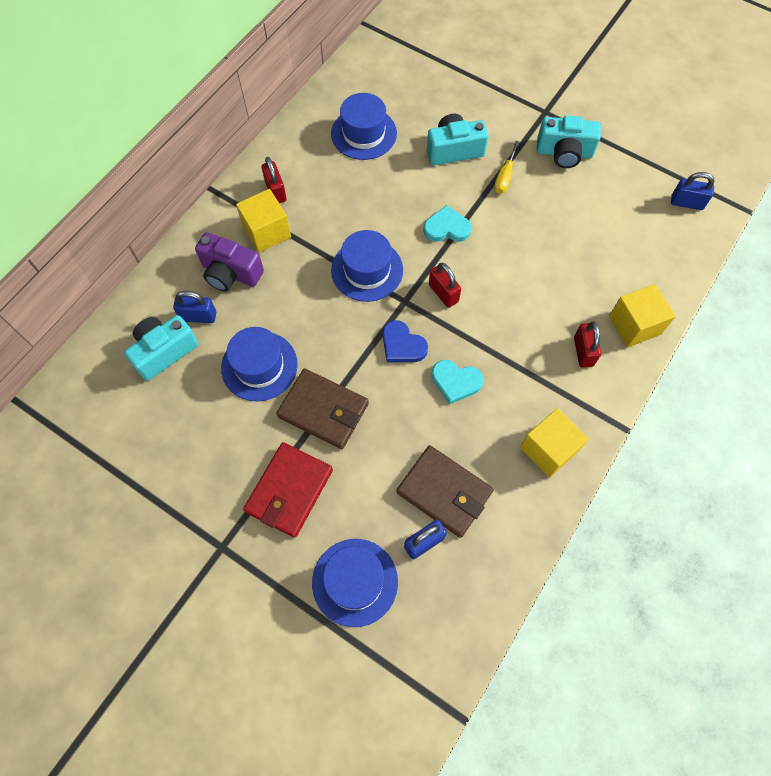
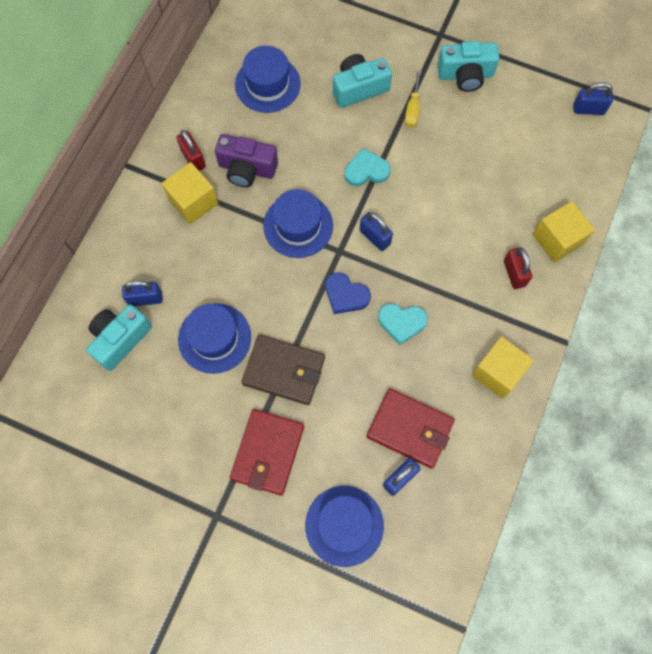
camera: 10 degrees left, 5 degrees up
purple camera [195,232,264,292] -> purple camera moved to [215,134,278,187]
brown wallet [397,445,494,538] -> red wallet [366,388,455,469]
red padlock [429,263,461,308] -> blue padlock [359,212,393,251]

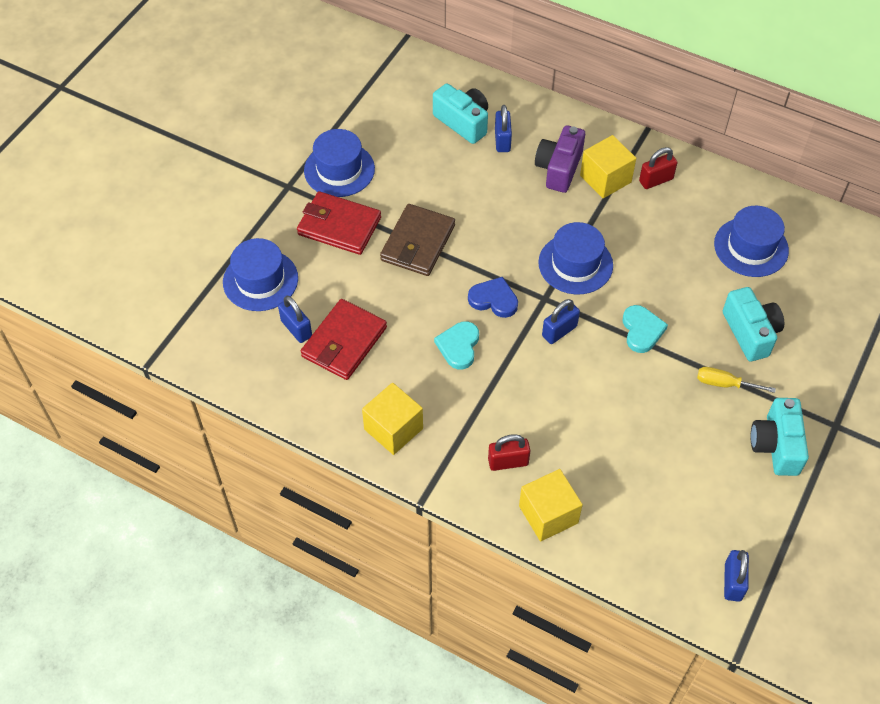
camera: 95 degrees right, 15 degrees down
blue hat [178,303,251,374] -> blue hat moved to [304,129,375,197]
purple camera [215,134,278,187] -> purple camera moved to [535,125,585,193]
blue heart [325,272,371,314] -> blue heart turned 75 degrees clockwise [468,277,518,318]

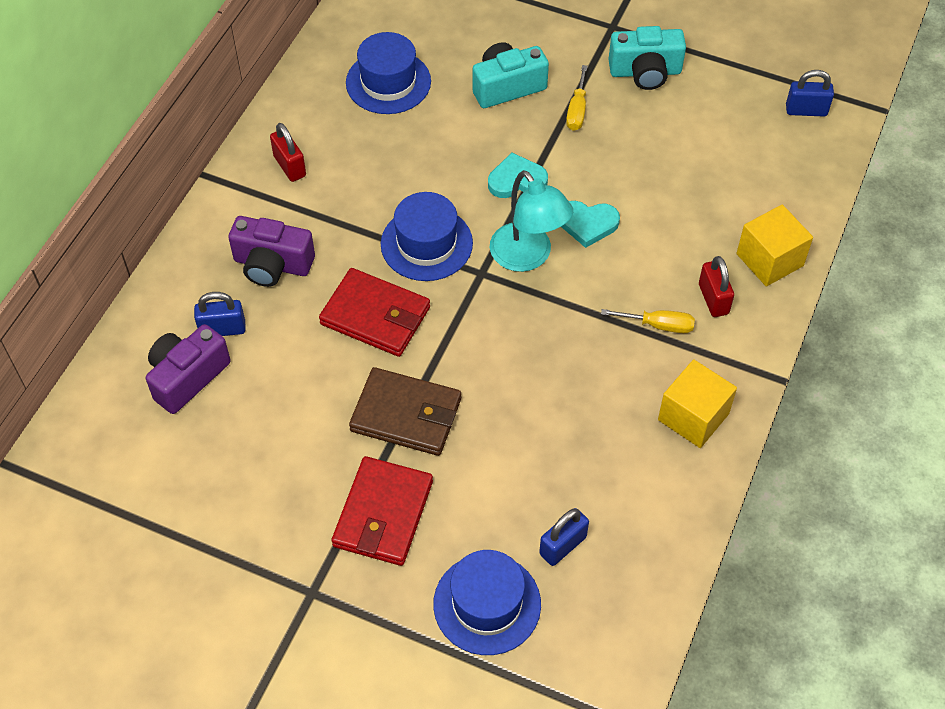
camera: 95 degrees left, 0 degrees up
red wallet [301,299,387,380] -> red wallet moved to [319,268,430,357]
blue hat [304,129,375,197] -> none
turquoise camera [433,83,488,144] -> purple camera [146,324,230,414]
turquoise heart [434,321,479,370] -> turquoise heart moved to [561,201,620,248]
blue heart [468,277,518,318] -> none
blue padlock [542,299,580,344] -> turquoise lamp [490,170,573,272]
yellow cube [580,135,636,198] -> none
none -> yellow screwdriver [601,309,695,333]

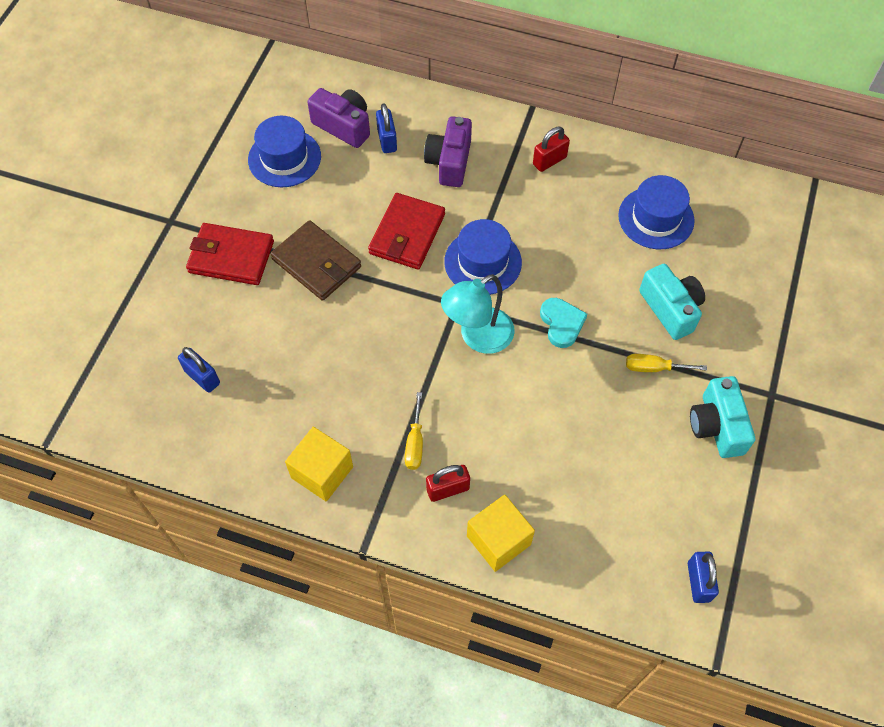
camera: 85 degrees right, 5 degrees up
brown wallet [349,367,461,456] -> brown wallet turned 60 degrees counterclockwise [271,220,361,301]
blue hat [433,550,541,655] -> blue hat moved to [248,116,321,187]
turquoise heart [561,201,620,248] -> none

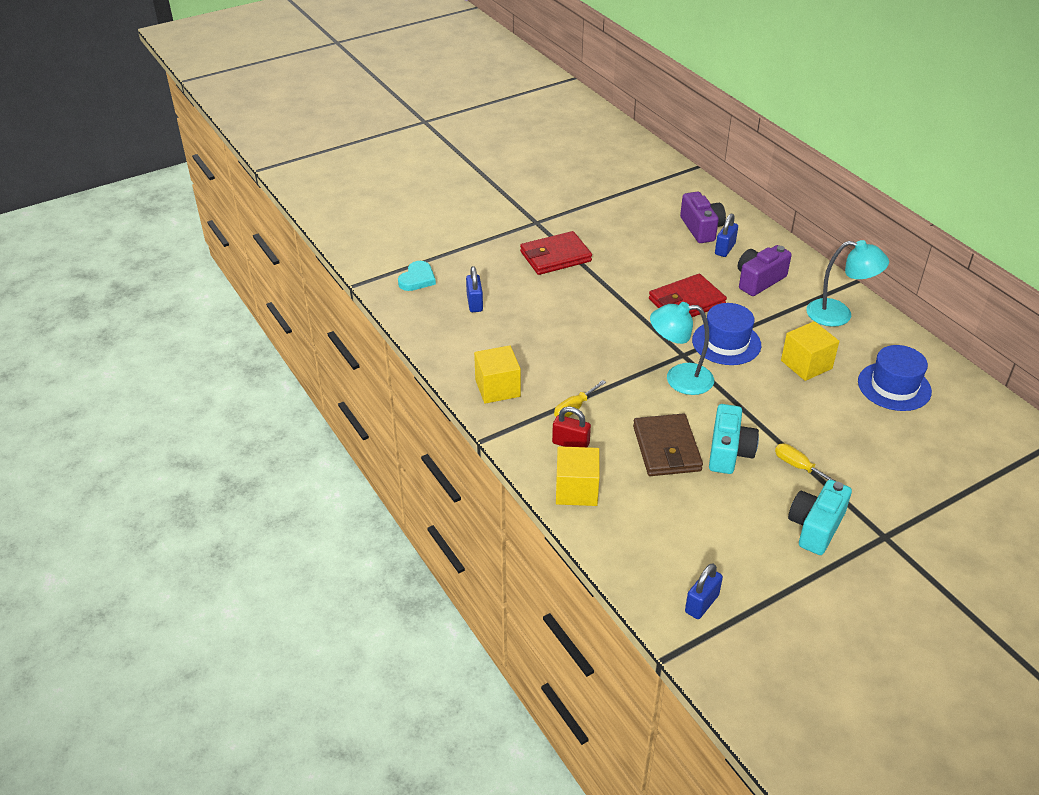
camera: 40 degrees right, 20 degrees down
red wallet [186,223,274,285] -> red wallet turned 75 degrees counterclockwise [520,231,592,275]
blue hat [248,116,321,187] -> none
brown wallet [271,220,361,301] -> brown wallet moved to [633,413,703,476]
red padlock [533,127,570,172] -> turquoise lamp [806,240,889,327]
turquoise heart [540,298,587,348] -> turquoise heart moved to [398,261,436,291]
turquoise camera [639,264,705,340] -> turquoise camera moved to [709,404,759,474]
none -> yellow cube [781,321,839,381]

